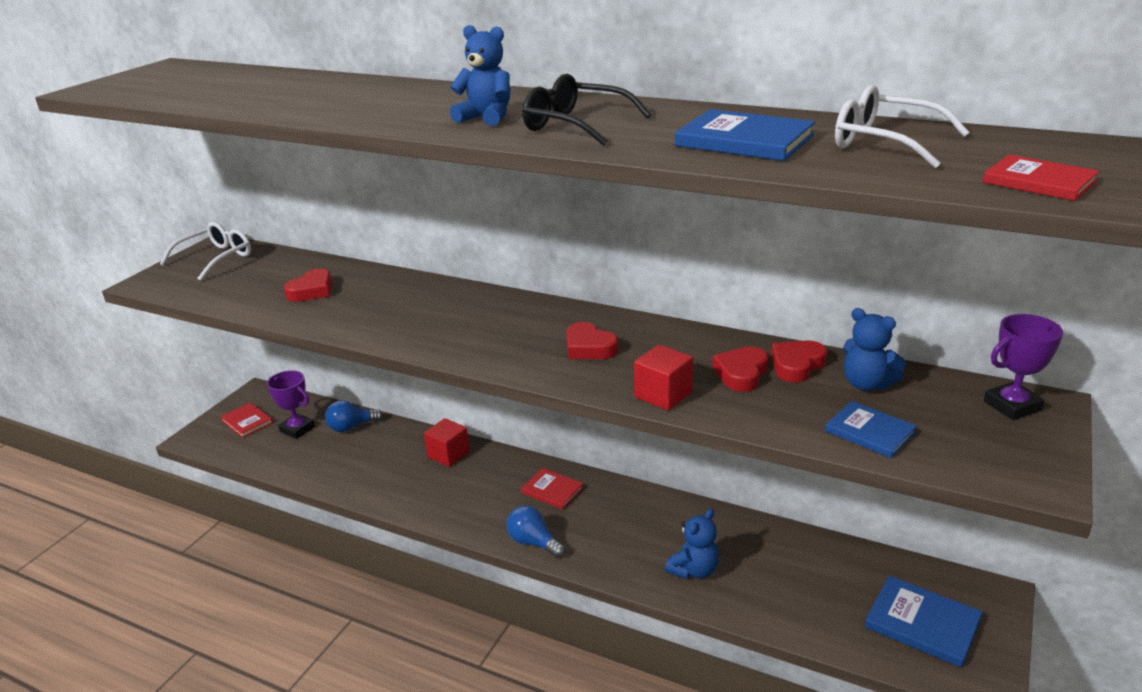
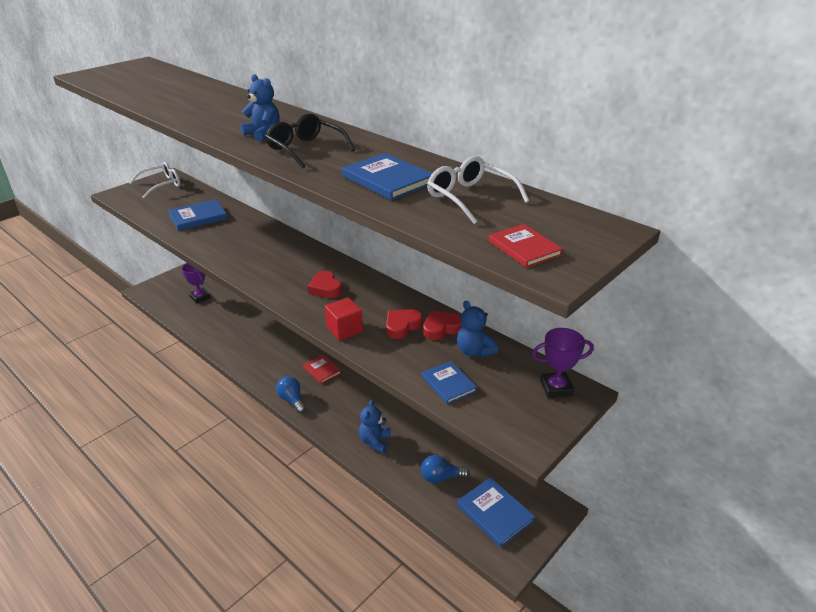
camera: 15 degrees right, 5 degrees up
red book [220,403,273,438] -> none
red heart [284,269,332,302] -> blue book [168,199,228,231]
blue light bulb [325,400,383,432] -> blue light bulb moved to [421,455,469,484]
red cube [424,418,470,467] -> none
blue teddy bear [665,508,719,579] -> blue teddy bear turned 135 degrees clockwise [359,400,391,453]

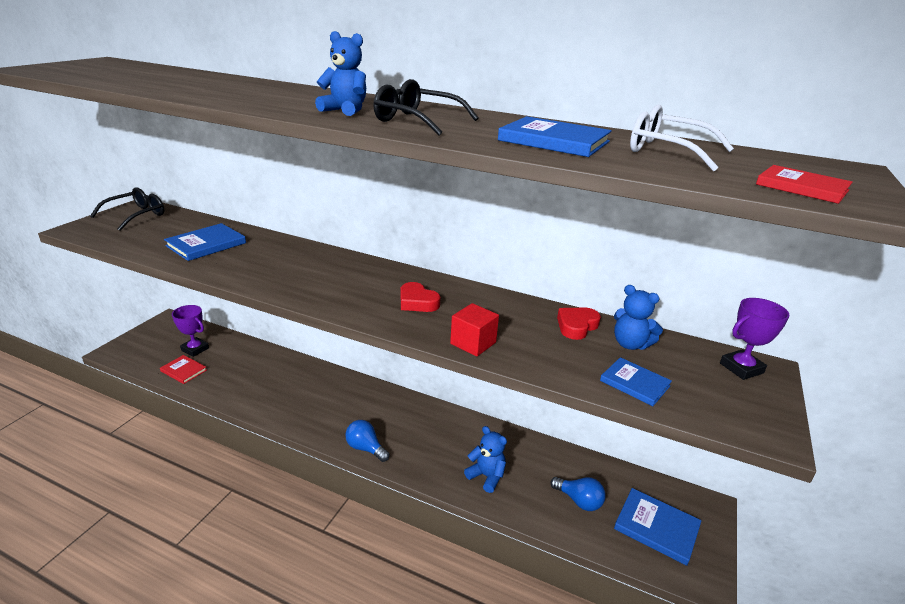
camera: 20 degrees left, 5 degrees down
white glasses [129,162,180,199] -> black glasses [90,187,164,231]
red book [303,355,341,384] -> red book moved to [160,355,207,384]
blue teddy bear [359,400,391,453] -> blue teddy bear turned 135 degrees clockwise [464,426,507,493]
red heart [386,309,422,339] -> none
blue light bulb [421,455,469,484] -> blue light bulb turned 120 degrees counterclockwise [550,477,605,511]

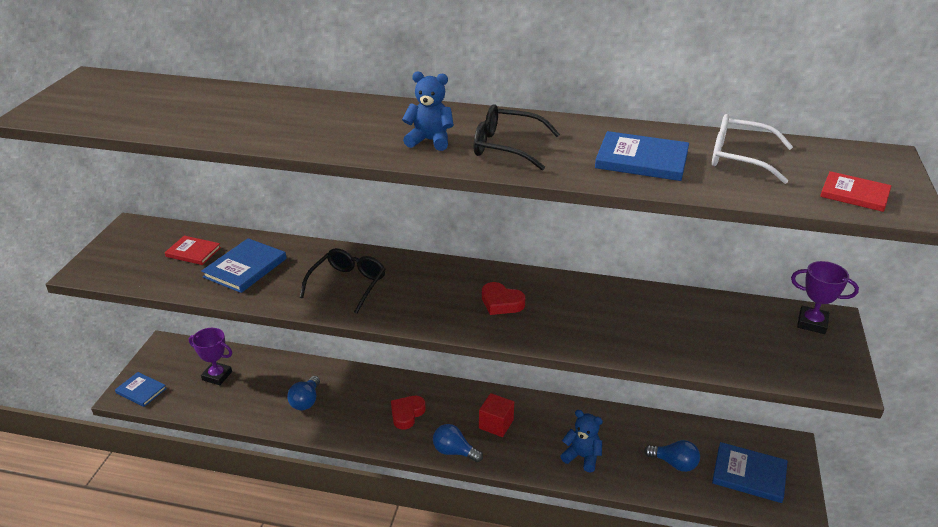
camera: 10 degrees left, 5 degrees up
black glasses [90,187,164,231] -> black glasses moved to [300,248,386,314]
red book [160,355,207,384] -> red book moved to [165,236,221,265]
red cube [450,303,499,357] -> red cube moved to [479,393,514,437]
red heart [557,308,601,340] -> red heart moved to [391,396,426,429]
blue book [600,357,672,406] -> blue book moved to [115,372,167,407]
blue teddy bear [614,285,663,350] -> none
purple trophy [720,298,789,380] -> purple trophy turned 60 degrees clockwise [791,261,859,334]
none -> blue light bulb [287,376,320,410]

